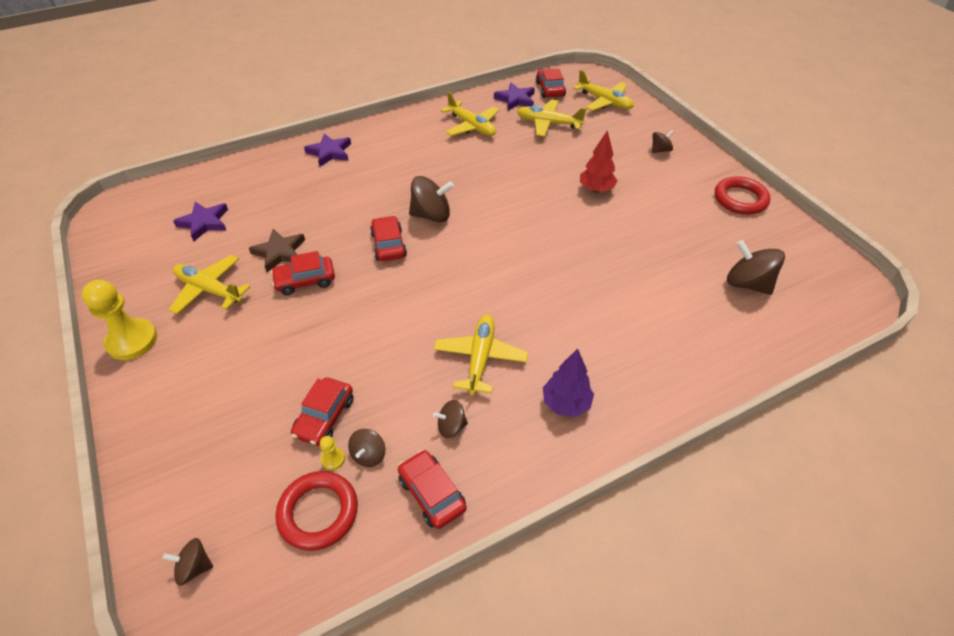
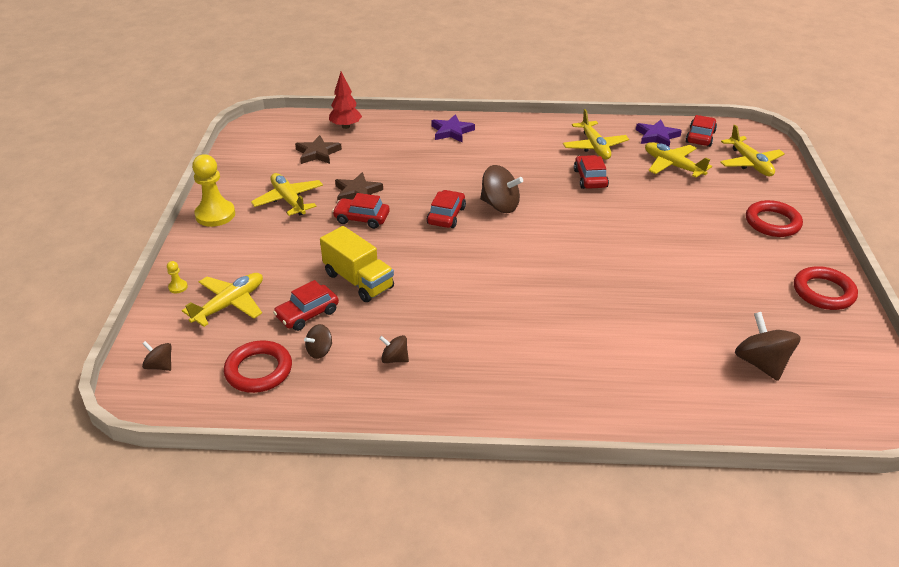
camera: 30 degrees right, 10 degrees down
purple star [173,202,228,241] -> brown star [295,135,342,164]
yellow pawn [320,436,345,470] -> yellow pawn moved to [167,261,188,293]
red car [398,450,467,529] -> red car moved to [574,155,609,189]
yellow plane [434,314,528,395] -> yellow plane moved to [182,273,263,327]
purple tree [543,349,594,417] -> none
red tree [580,130,617,193] -> red tree moved to [329,72,362,129]
brown spinning top [652,130,674,153] -> red ring [746,200,803,237]
none -> yellow truck [320,226,394,302]

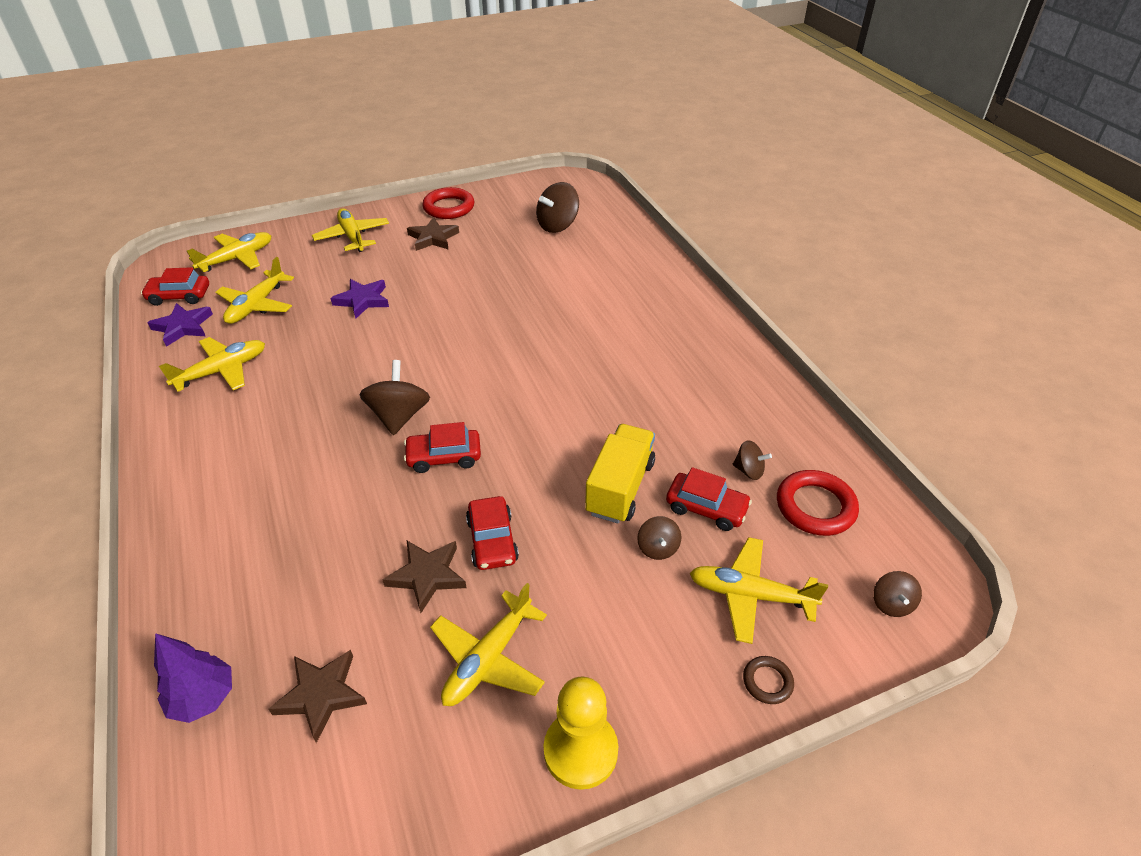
camera: 115 degrees left, 5 degrees up
yellow pawn [167,261,188,293] -> brown ring [743,656,794,704]
red tree [329,72,362,129] -> purple tree [154,633,232,723]
brown spinning top [379,335,409,363] -> brown spinning top moved to [637,516,681,560]
purple star [431,114,475,142] -> purple star moved to [331,279,389,319]
red car [574,155,609,189] -> none
red ring [746,200,803,237] -> yellow plane [312,208,389,252]
none -> brown star [407,217,459,251]

